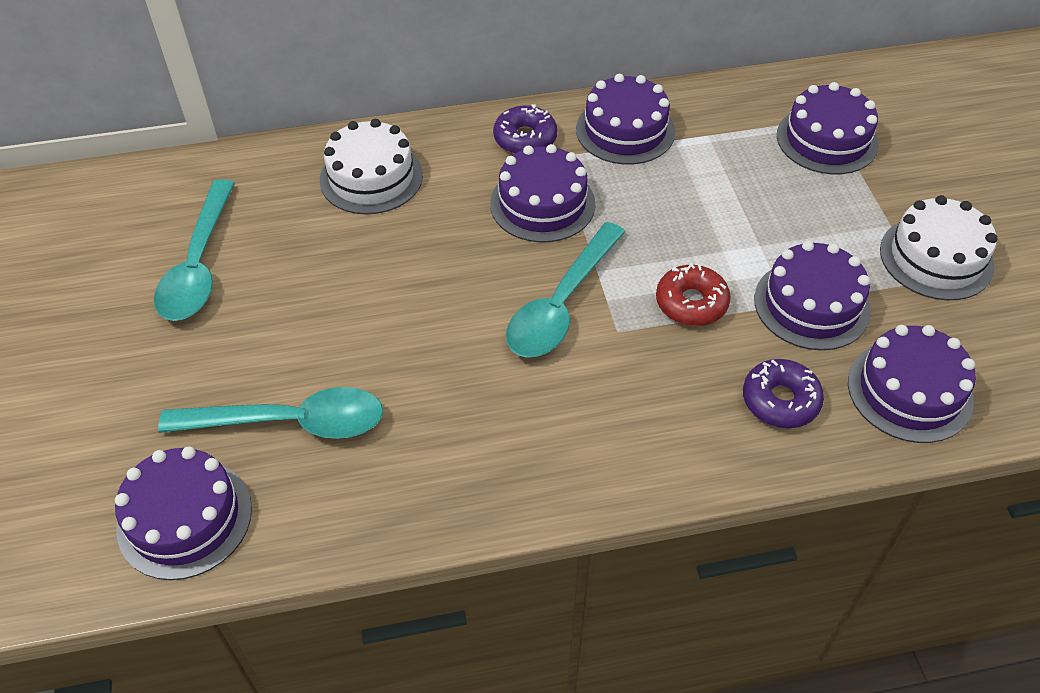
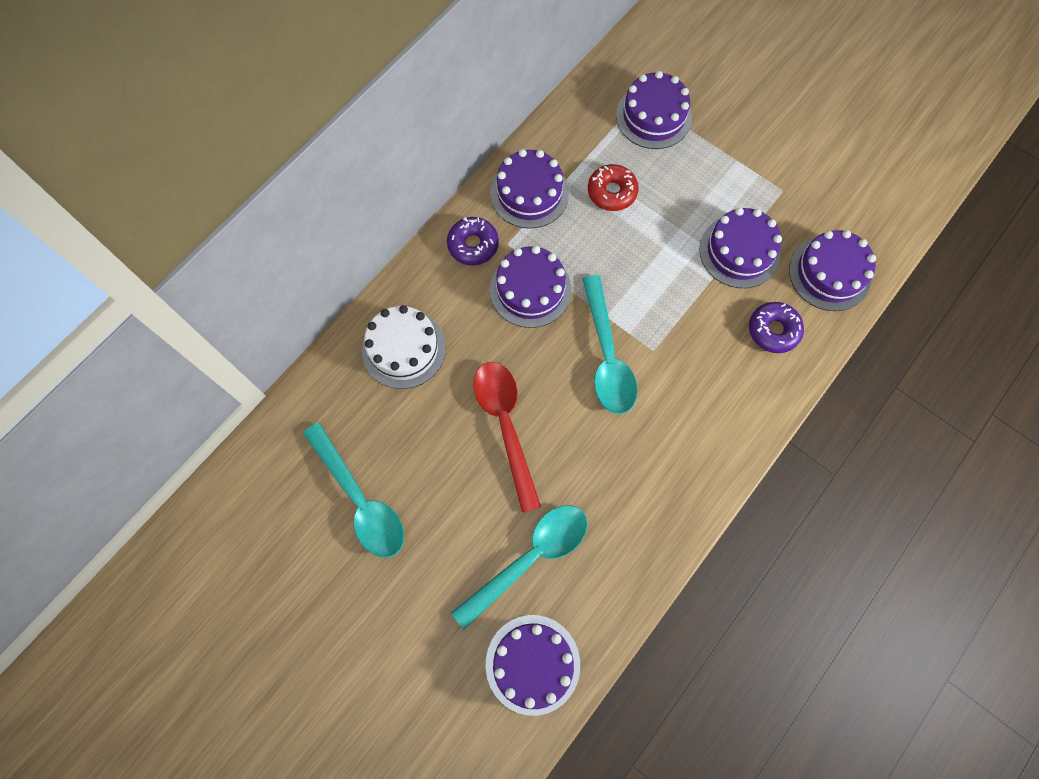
camera: 40 degrees left, 20 degrees up
red donut [656,263,731,326] -> red donut moved to [588,164,639,211]
white cake [880,195,998,300] -> none
none -> red spoon [473,362,541,513]

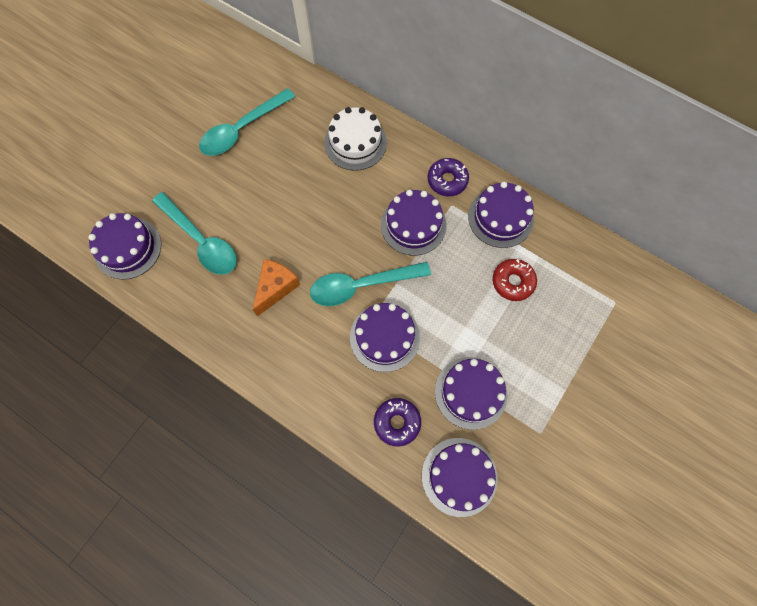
camera: 85 degrees right, 0 degrees up
red spoon [473,362,541,513] -> none
purple cake [616,71,692,149] -> purple cake moved to [350,303,420,372]
none -> orange cheese [253,259,300,317]

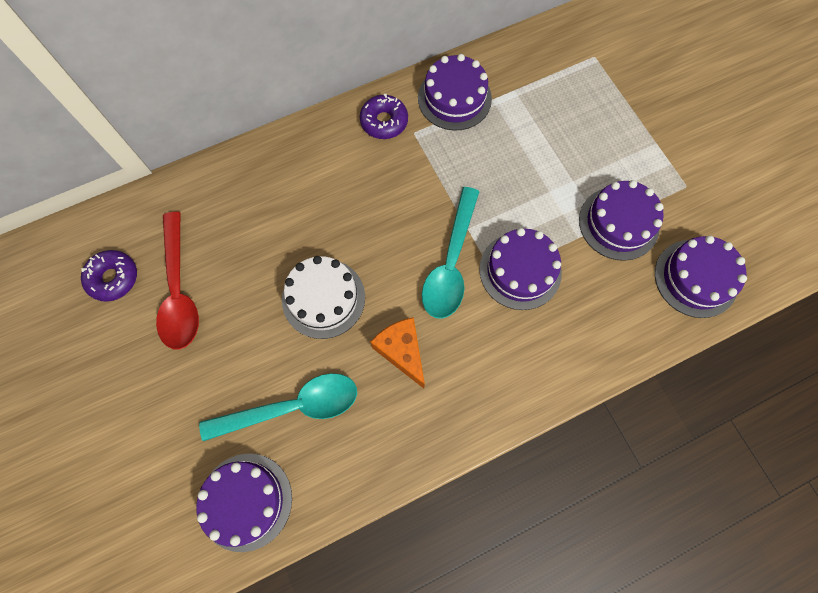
camera: 60 degrees left, 0 degrees up
turquoise spoon [199,88,295,156] -> red spoon [156,212,199,349]
white cake [324,107,387,171] -> white cake moved to [282,256,365,339]
purple donut [374,398,421,447] -> purple donut moved to [81,250,137,302]
purple cake [381,190,447,255] -> none
red donut [493,259,537,301] -> none

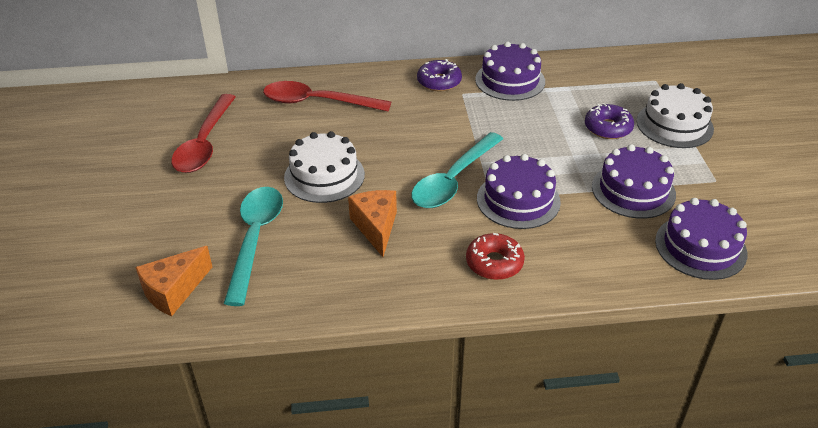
camera: 20 degrees right, 30 degrees down
purple donut [81,250,137,302] -> purple donut moved to [585,103,634,139]
purple cake [196,453,292,552] -> orange cheese [135,246,212,316]
turquoise spoon [199,373,357,441] -> turquoise spoon turned 90 degrees counterclockwise [223,187,283,306]
none -> red spoon [263,81,391,112]
none -> red donut [466,233,525,280]
none -> white cake [637,83,714,148]

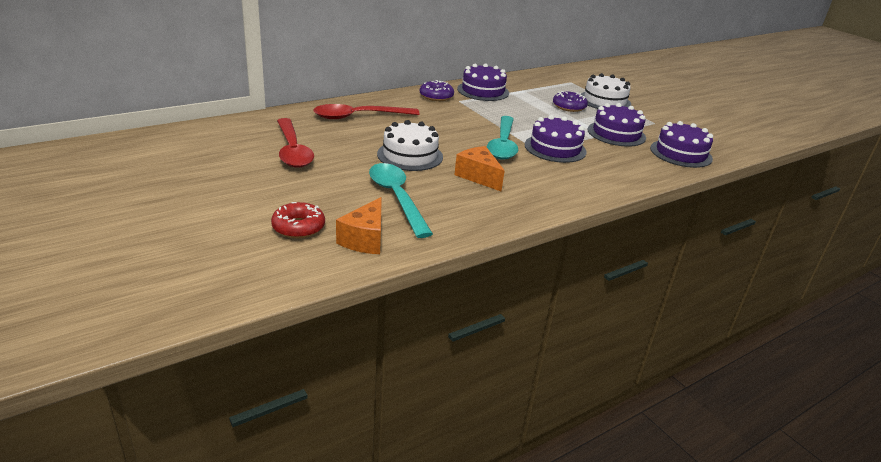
camera: 30 degrees left, 10 degrees down
red donut [466,233,525,280] -> red donut moved to [271,202,325,238]

